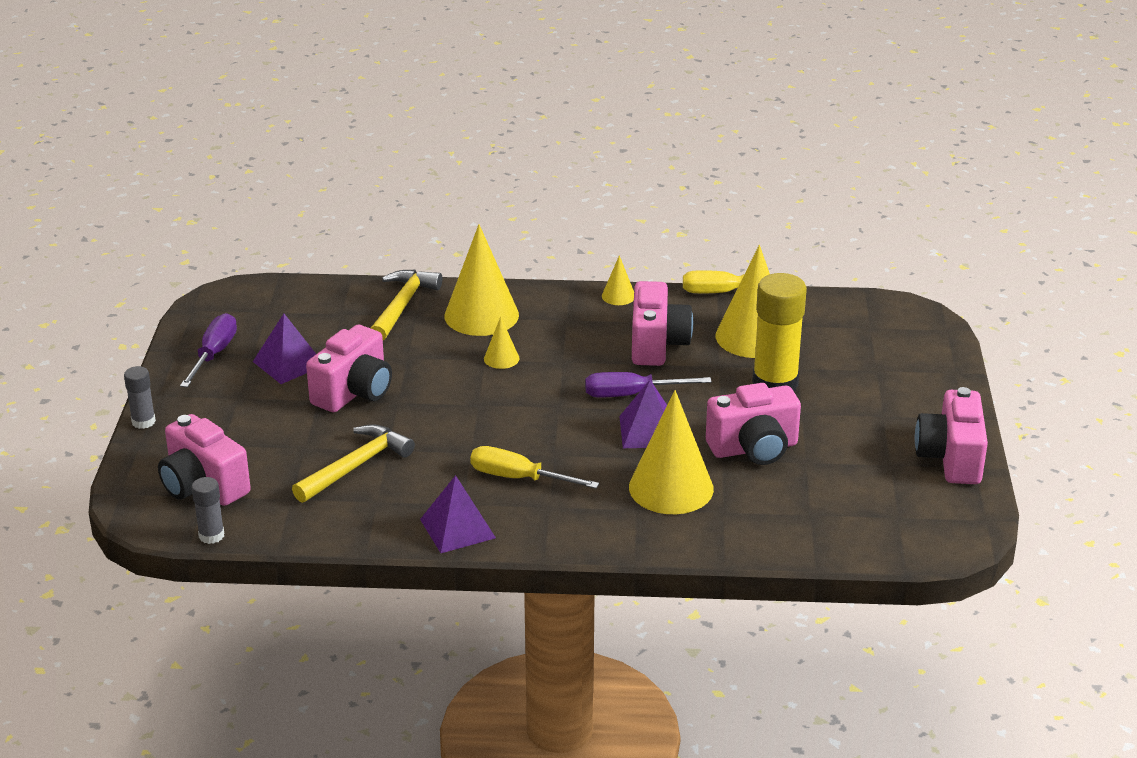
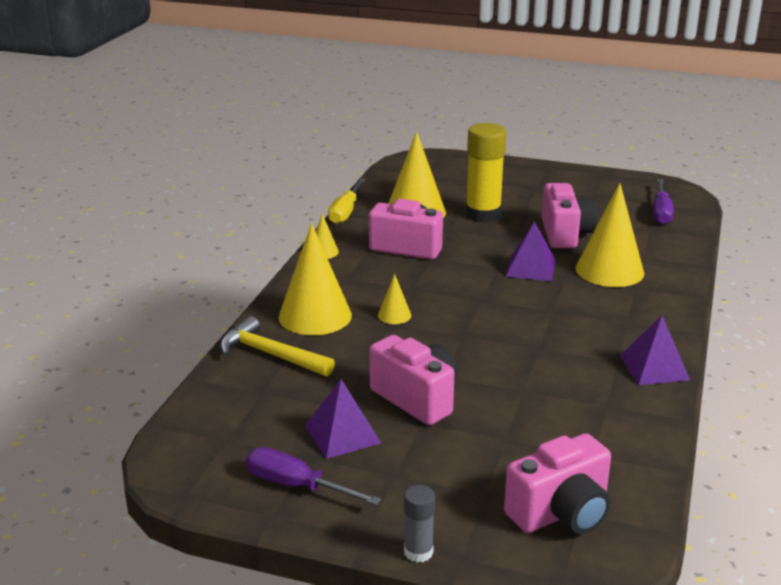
camera: 75 degrees left, 5 degrees down
grey glue stick [191,477,224,544] -> none
yellow hammer [292,424,415,503] -> none
yellow screwdriver [470,446,599,489] -> none
purple screwdriver [585,372,712,397] -> purple screwdriver moved to [653,179,674,225]
pink camera [915,387,988,484] -> none

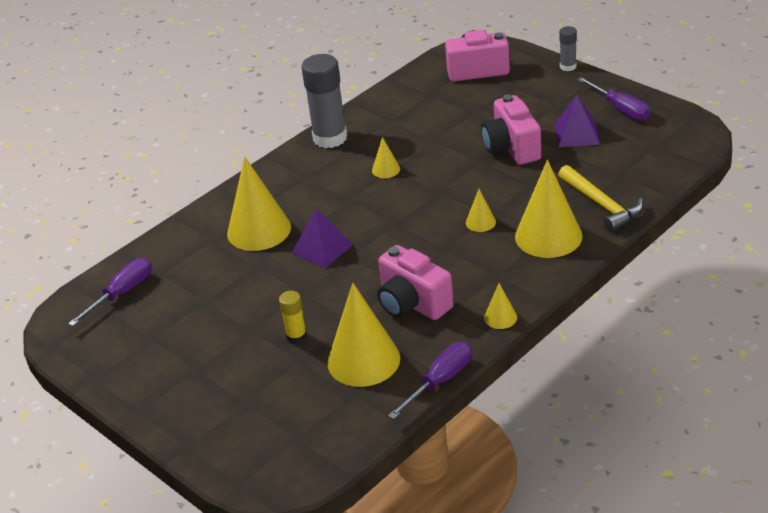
camera: 150 degrees left, 10 degrees up
yellow screwdriver [328,179,366,224] -> purple screwdriver [388,342,472,419]
yellow glue stick [465,123,506,223] -> yellow glue stick [279,291,307,344], size x0.50
pink camera [542,183,598,248] -> none
purple pyramid [620,316,690,385] -> grey glue stick [301,54,347,148]
none -> yellow cone [372,137,400,178]

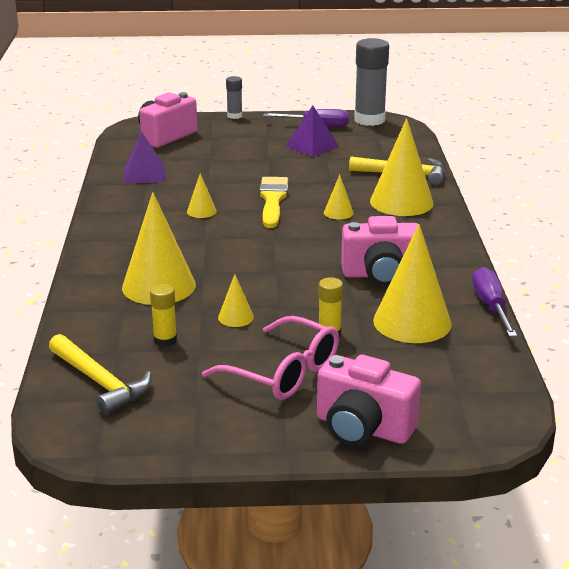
camera: 50 degrees left, 10 degrees down
purple screwdriver [68,258,152,326] -> yellow hammer [49,334,152,415]
purple pyramid [292,209,353,268] -> purple pyramid moved to [124,132,166,184]
grey glue stick [301,54,347,148] -> grey glue stick moved to [354,38,389,126]
pink camera [481,94,541,165] -> pink camera moved to [317,355,421,446]
yellow cone [484,283,517,329] -> yellow cone moved to [218,274,254,327]
none -> yellow glue stick [150,284,177,347]
none -> pink glasses [202,316,339,400]
none -> yellow brush [259,177,288,228]

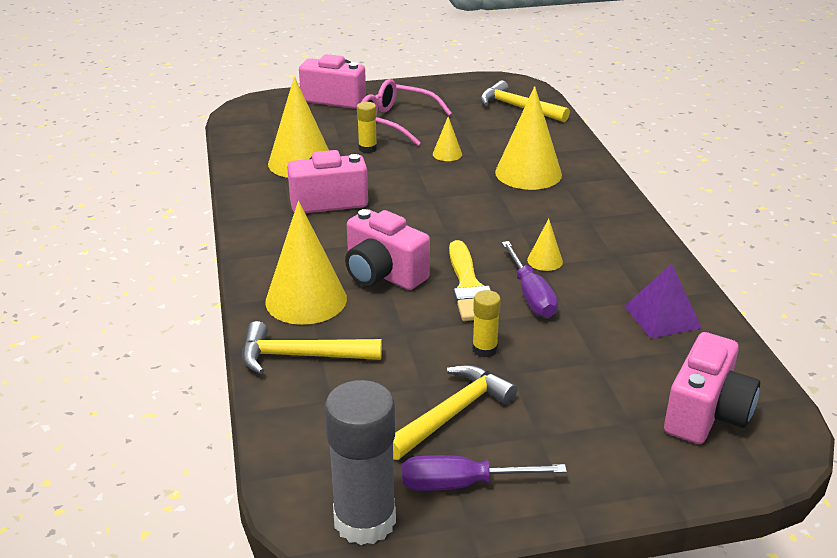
camera: 170 degrees right, 5 degrees up
yellow glue stick [150,284,177,347] -> yellow glue stick moved to [472,290,501,357]
grey glue stick [226,76,242,119] -> none
purple pyramid [285,105,339,157] -> yellow hammer [393,365,517,460]
yellow cone [324,175,354,219] -> pink camera [345,209,430,290]
purple screwdriver [472,267,517,337] -> purple screwdriver moved to [502,241,558,318]

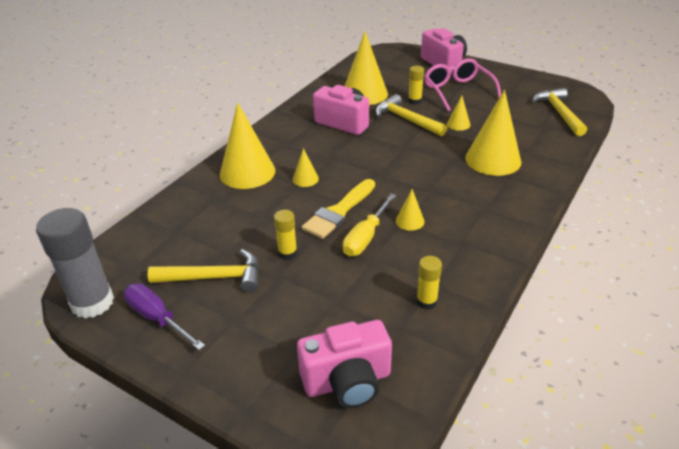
camera: 45 degrees right, 5 degrees up
yellow hammer [242,321,382,374] -> yellow hammer moved to [375,94,447,136]
pink camera [345,209,430,290] -> yellow cone [293,148,319,187]
purple screwdriver [502,241,558,318] -> yellow screwdriver [343,194,396,256]
purple pyramid [624,264,702,339] -> yellow glue stick [416,256,442,309]

